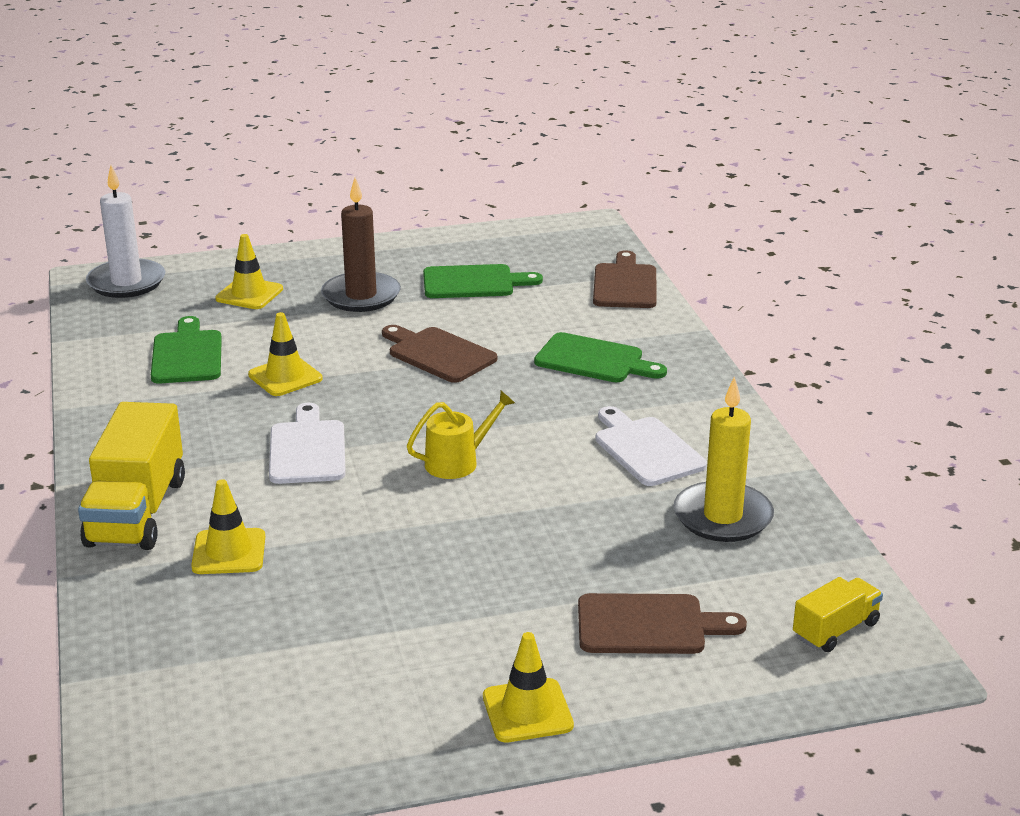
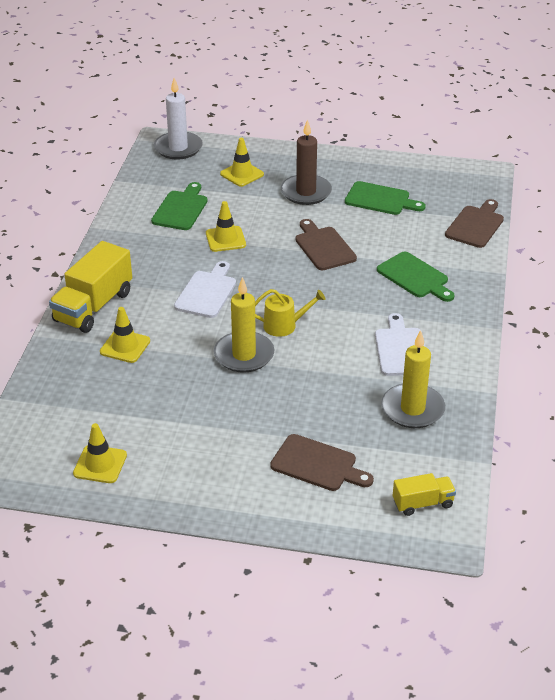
camera: 25 degrees right, 10 degrees up
yellow traffic cone [483,632,574,742] -> yellow traffic cone moved to [73,423,127,483]
none -> yellow candle [214,277,274,373]

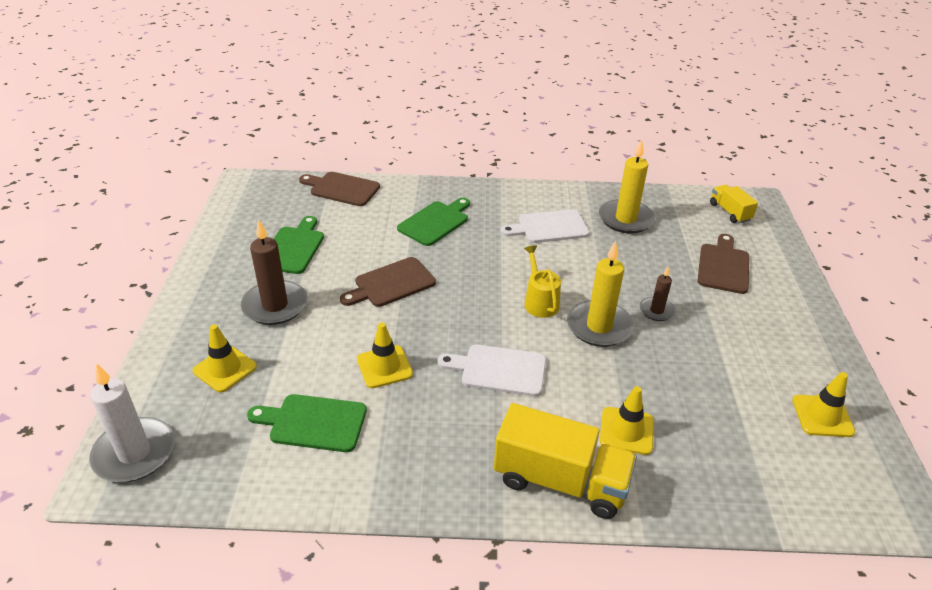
camera: 100 degrees left, 0 degrees up
none -> brown candle [640,267,676,321]

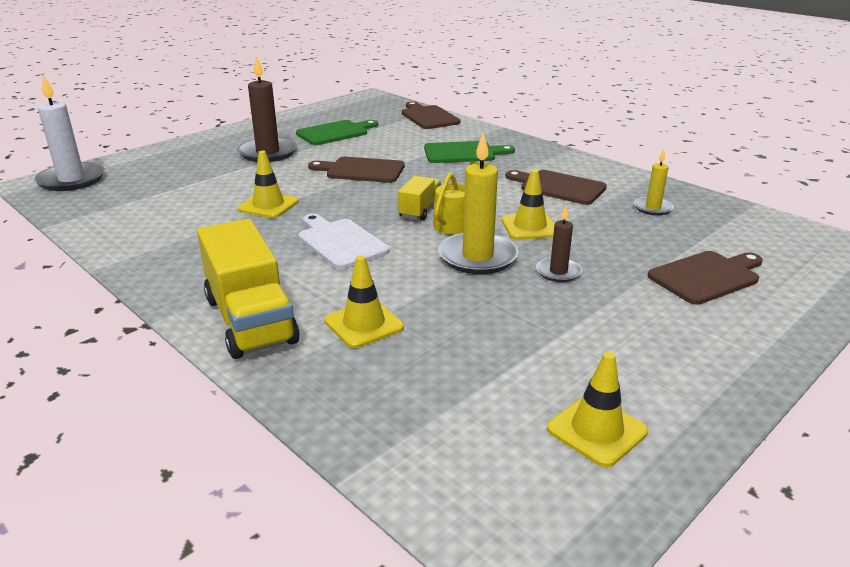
camera: 45 degrees right, 10 degrees down
yellow traffic cone [192,324,257,392] -> yellow traffic cone moved to [501,169,555,240]
green cutting board [247,394,367,452] -> none
white cutting board [500,209,590,243] -> brown cutting board [506,170,607,205]
yellow candle [599,139,655,233] -> yellow candle [634,149,674,216], size x0.55
yellow truck [710,185,758,223] -> yellow truck moved to [398,176,441,220]

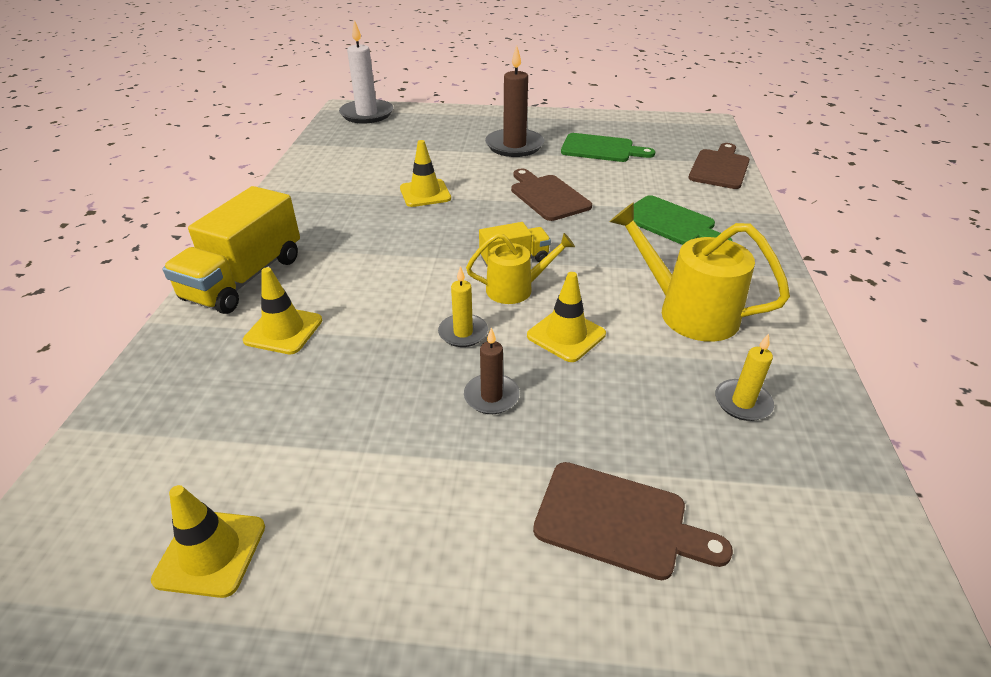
camera: 50 degrees right, 10 degrees up
white cutting board [298,214,389,269] -> none
yellow candle [438,132,518,274] -> yellow candle [438,266,488,347], size x0.55
brown cutting board [506,170,607,205] -> yellow watering can [610,203,790,342]

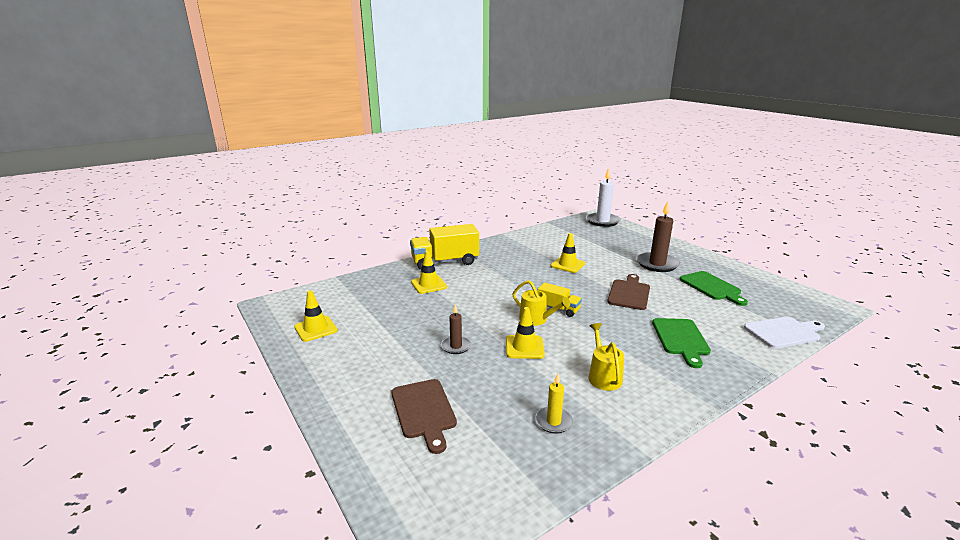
camera: 50 degrees right, 15 degrees down
yellow candle [438,266,488,347] -> none
yellow watering can [610,203,790,342] -> yellow watering can [588,323,624,391], size x0.63
brown cutting board [688,143,750,189] -> white cutting board [744,317,825,349]

